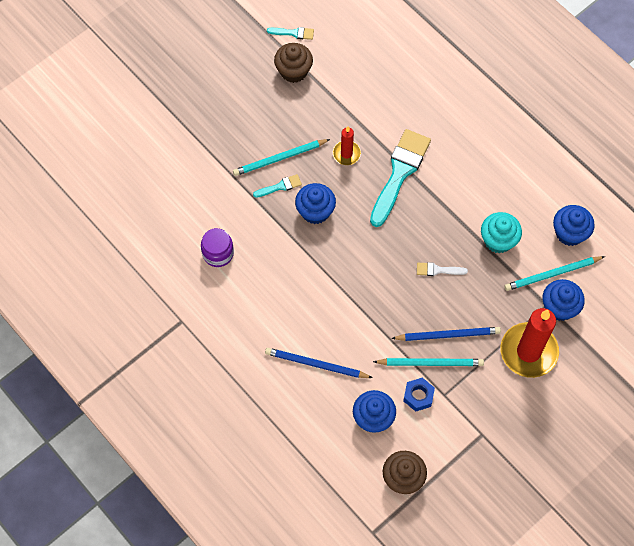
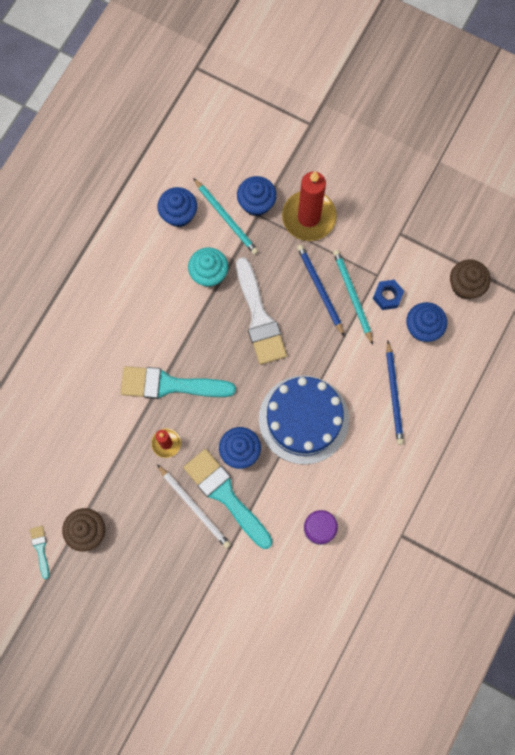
camera: 110 degrees left, 10 degrees up
turquoise pencil [233,139,330,176] -> white pencil [157,465,231,549]
turquoise brush [253,174,302,198] -> turquoise brush [183,449,273,549], size x2.26
white brush [417,262,468,276] -> white brush [236,257,287,365], size x2.26
none -> blue cake [259,375,349,465]

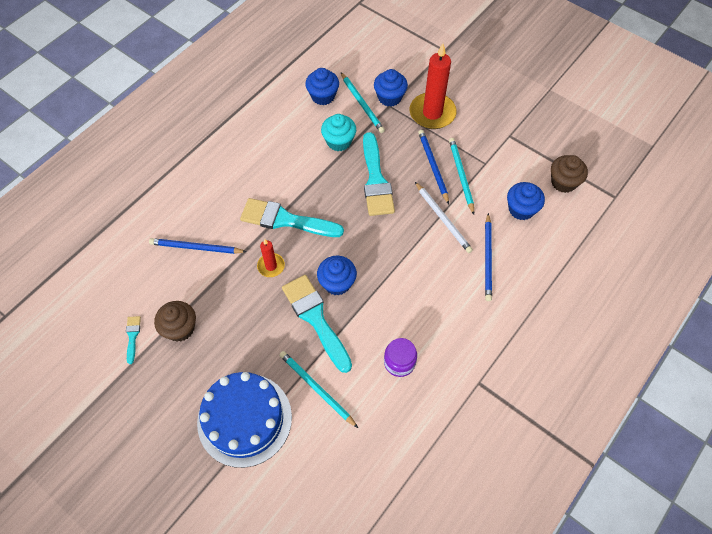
camera: 10 degrees right, 15 degrees down
white pencil [157,465,231,549] -> white pencil moved to [415,182,473,253]
white brush [236,257,287,365] -> turquoise brush [363,132,395,216]
blue cake [259,375,349,465] -> blue cake moved to [197,372,292,468]
blue nut [373,280,404,310] -> none
none -> blue pencil [149,238,247,254]
none -> turquoise pencil [279,351,358,428]

